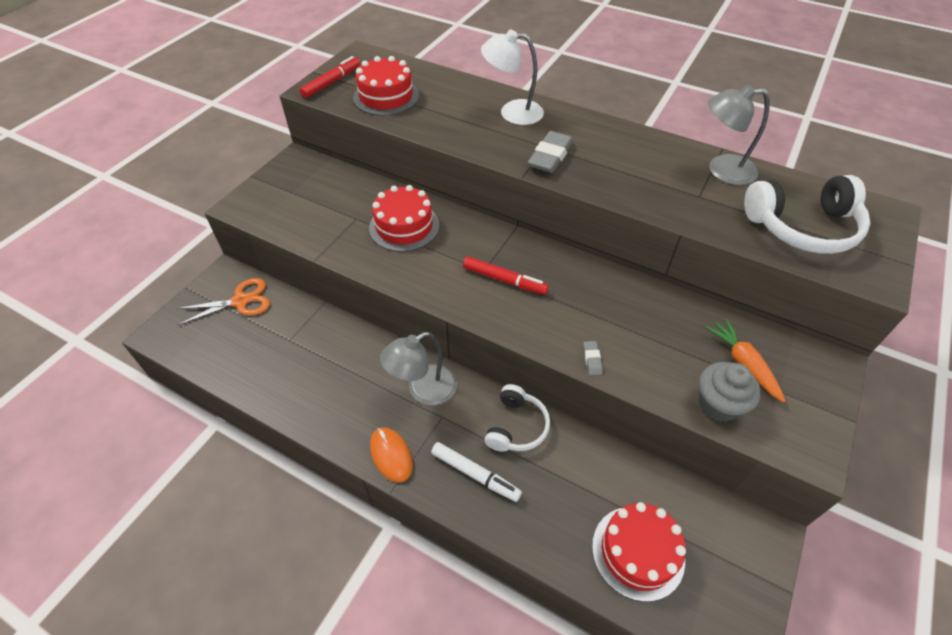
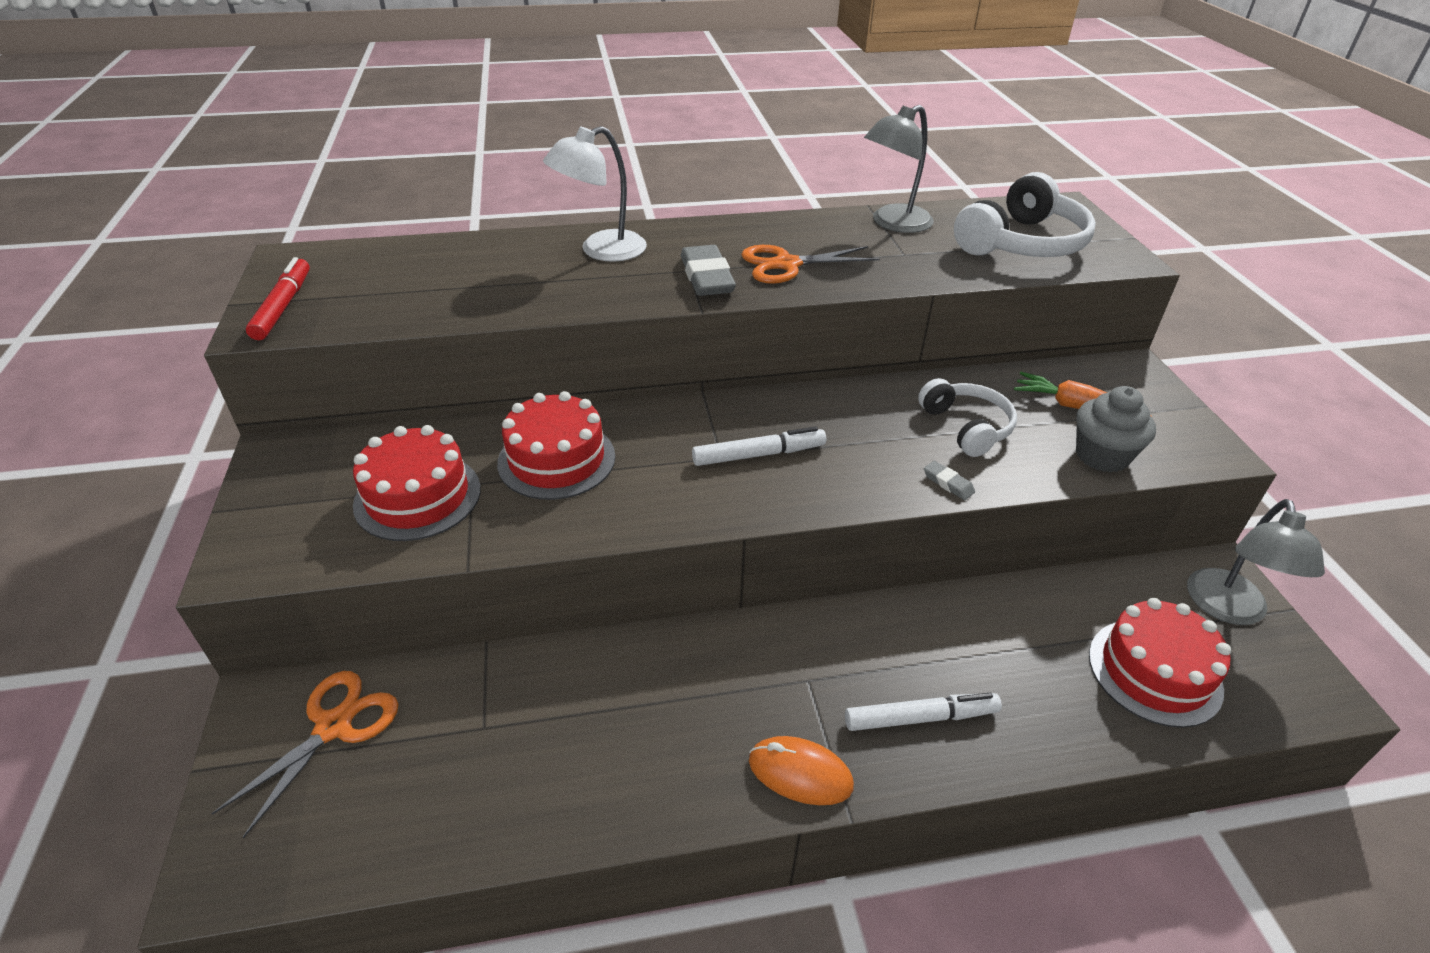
camera: 40 degrees left, 10 degrees down
red cake [353,56,419,116] -> red cake moved to [353,425,481,541]
grey lamp [380,332,457,405] -> grey lamp moved to [1187,499,1325,625]
red marker [463,256,549,295] -> white marker [692,427,826,466]
white headphones [484,384,550,452] -> white headphones moved to [918,378,1017,457]
none -> orange scissors [741,245,880,284]

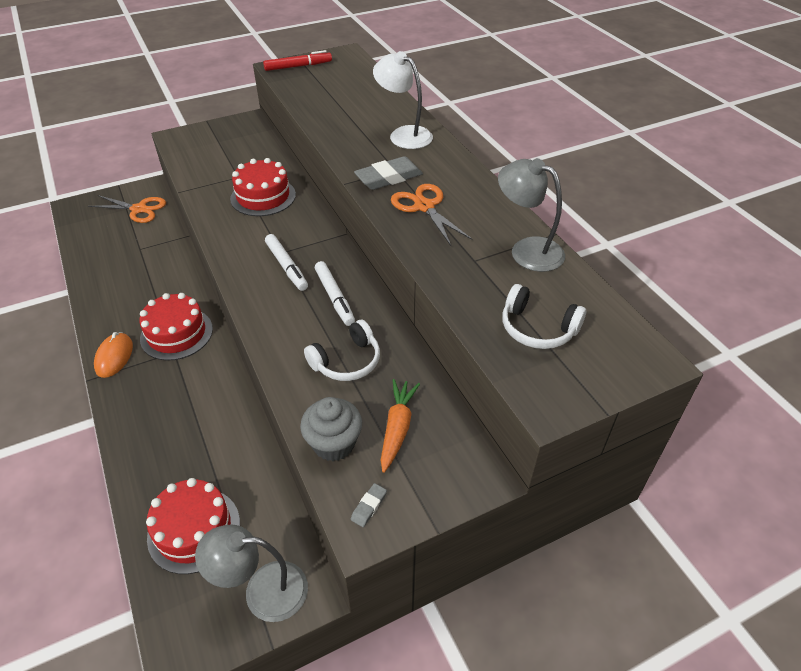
camera: 75 degrees right, 5 degrees up
red cake [353,425,481,541] -> red cake moved to [139,293,213,361]
white marker [845,693,1002,731] -> white marker moved to [315,261,355,326]
grey eraser [924,461,975,500] -> grey eraser moved to [351,483,387,527]
white headphones [954,172,1096,257] -> white headphones [502,284,586,349], size x0.64

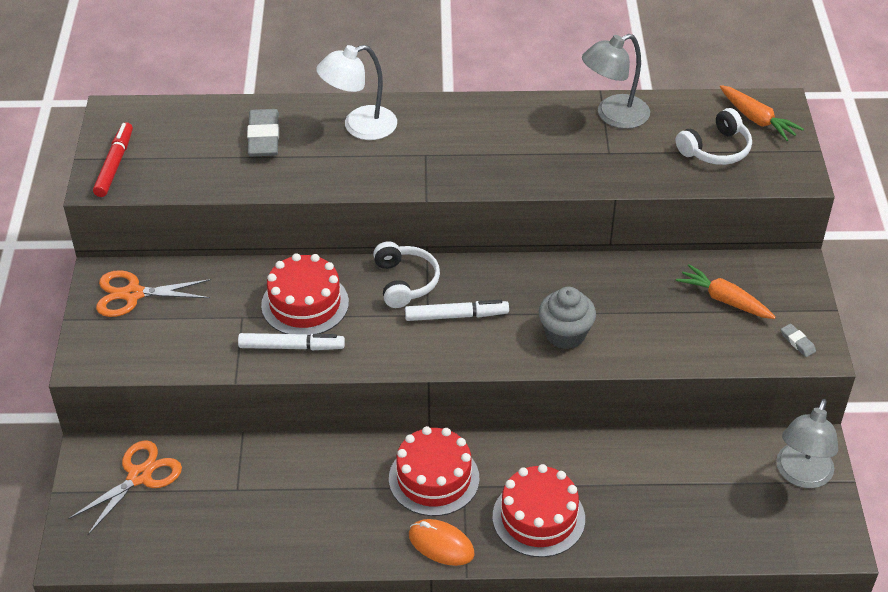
camera: 65 degrees left, 0 degrees up
red cake [146,478,240,574] -> red cake moved to [493,464,585,557]
grey cupcake [300,397,362,461] -> grey cupcake moved to [539,287,596,349]
white headphones [304,320,380,381] -> white headphones moved to [373,241,440,308]
white marker [315,261,355,326] -> white marker moved to [238,333,345,350]
grey eraser [354,156,423,190] -> grey eraser moved to [247,109,279,157]
orange scissors [391,184,472,246] -> orange scissors moved to [96,270,211,317]
none -> orange carrot [720,85,804,141]

